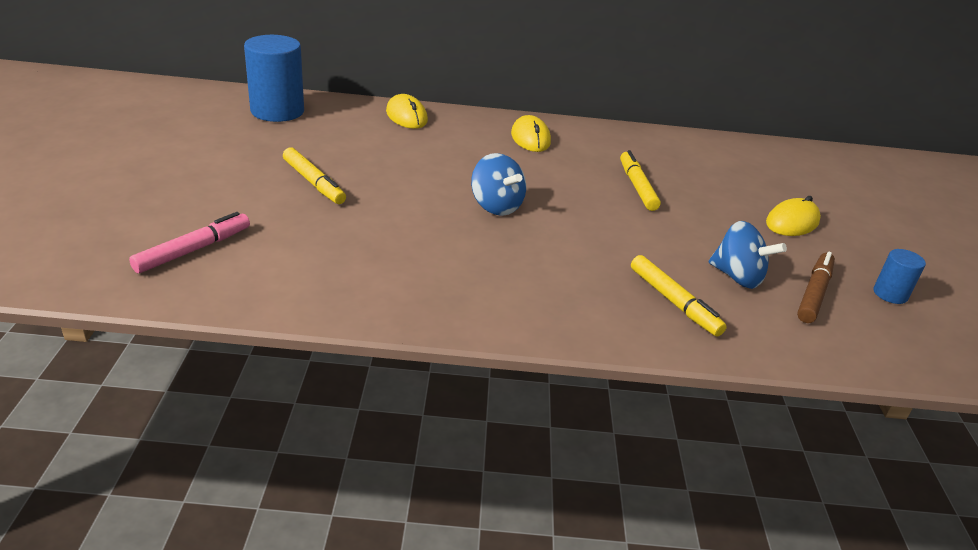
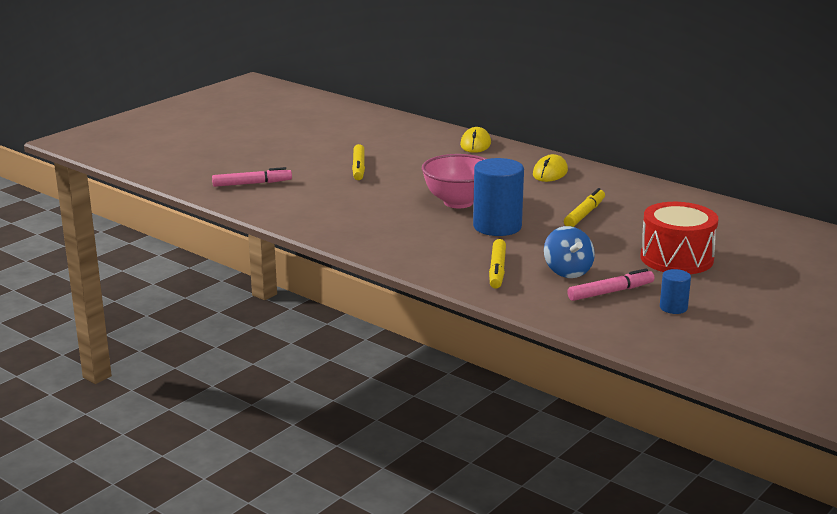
camera: 40 degrees right, 10 degrees down
blue cylinder [244,35,304,122] -> blue cylinder moved to [473,158,524,236]
blue spinning top [471,153,526,216] -> pink bowl [422,154,486,208]
yellow mouse [766,196,821,236] -> red drum [640,202,719,274]
brown marker [797,252,835,323] -> pink marker [567,268,654,301]

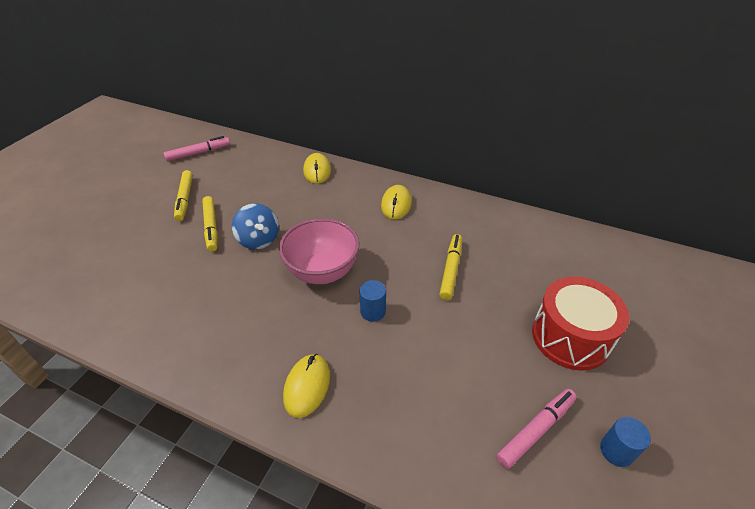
camera: 15 degrees left, 20 degrees up
pink marker [212,167,292,187] -> pink marker moved to [164,136,230,161]
blue cylinder [473,158,524,236] -> blue cylinder [360,280,386,322], size x0.50
yellow marker [489,239,506,289] -> yellow marker moved to [174,170,193,221]
blue spinning top [544,226,595,278] -> blue spinning top moved to [232,203,279,250]
none -> yellow mouse [283,354,330,418]

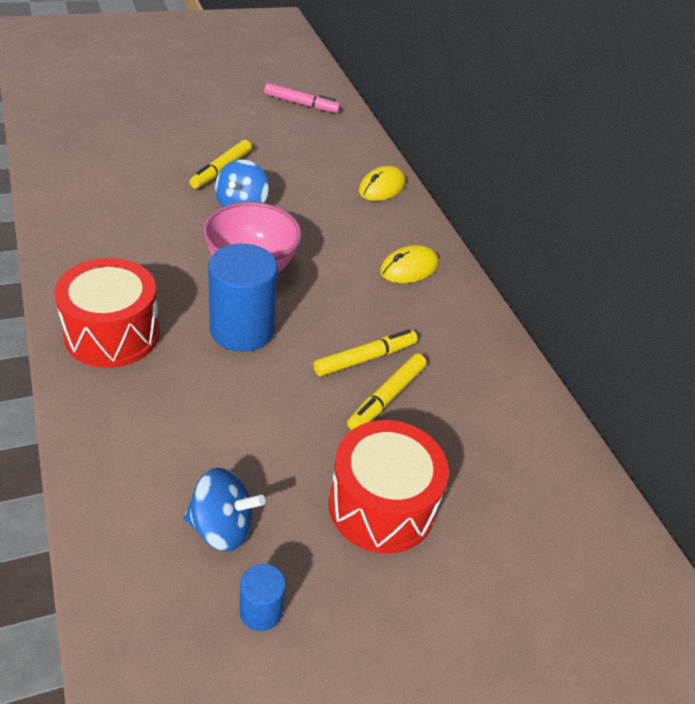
camera: 40 degrees right, 0 degrees up
yellow marker [174,170,193,221] -> yellow marker moved to [347,354,427,430]
yellow mouse [283,354,330,418] -> red drum [54,258,160,368]
blue cylinder [360,280,386,322] -> blue cylinder [208,244,278,352], size x2.02
pink marker [496,389,577,469] -> blue spinning top [183,468,265,551]

